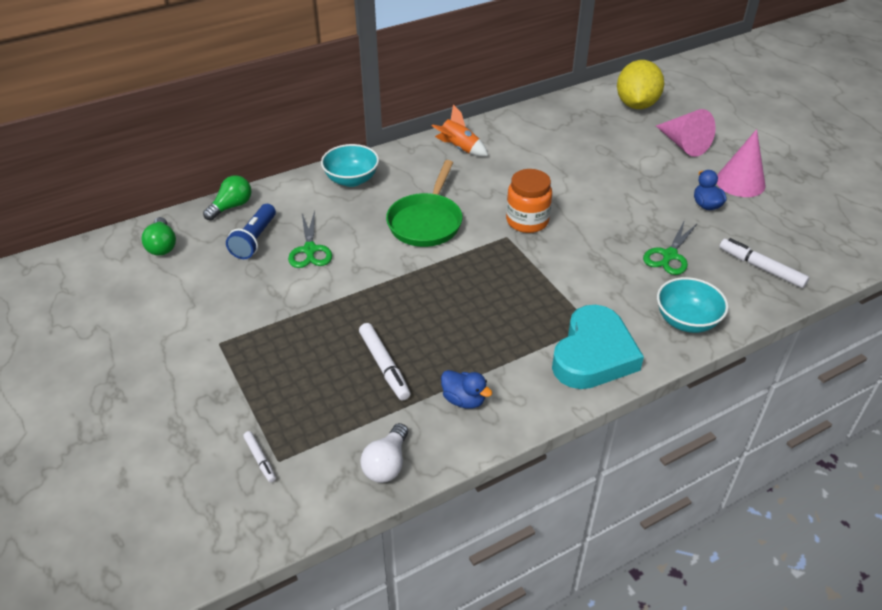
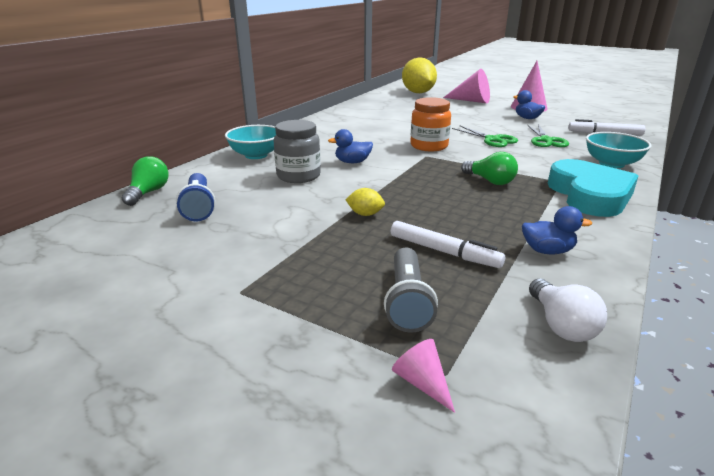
camera: 30 degrees left, 15 degrees down
green light bulb [142,217,176,256] -> green light bulb moved to [461,152,518,185]
white marker [243,431,276,483] -> pink cone [392,339,455,413]
green scissors [288,211,332,268] -> green scissors moved to [452,125,518,147]
green pan [386,160,462,247] -> blue duck [328,129,373,163]
orange rocket [432,105,488,157] -> none
none -> grey jar [274,120,321,183]
none -> yellow lemon [346,188,385,216]
none -> grey flashlight [384,248,438,333]

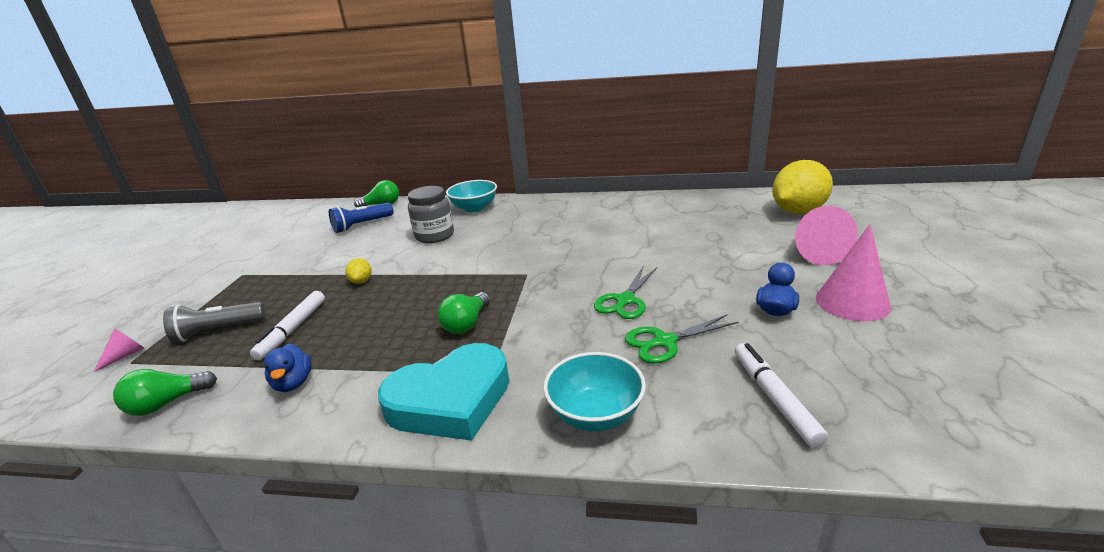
camera: 70 degrees right, 0 degrees up
blue duck [328,129,373,163] -> none
orange jar [410,97,451,151] -> none
white light bulb [529,279,607,342] -> green light bulb [113,369,217,416]

